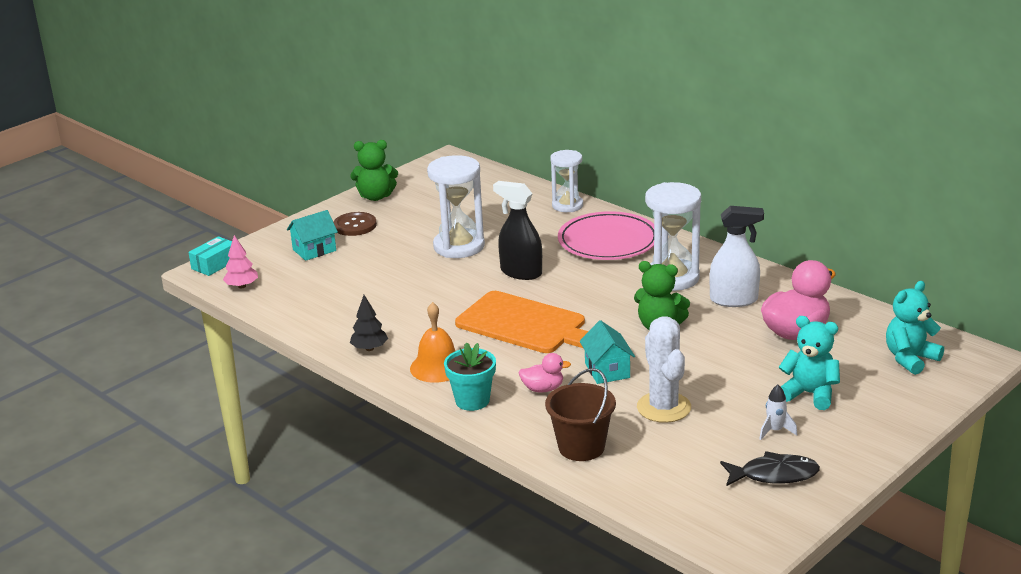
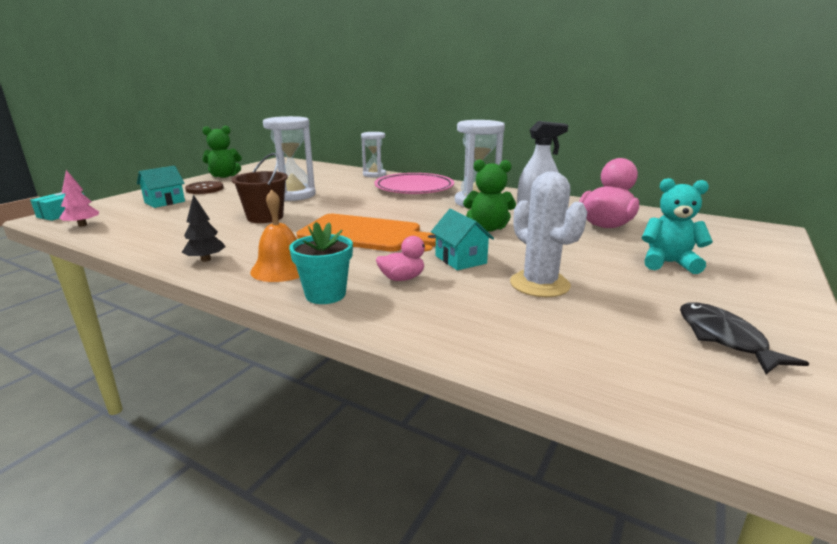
camera: 15 degrees left, 5 degrees down
black spray bottle [493,181,542,280] -> none
brown bucket [545,368,616,461] -> brown bucket moved to [231,153,288,223]
black fish [720,451,820,486] -> black fish turned 90 degrees counterclockwise [680,302,809,374]
white rocket [759,385,797,440] -> none
turquoise teddy bear [886,281,944,375] -> none

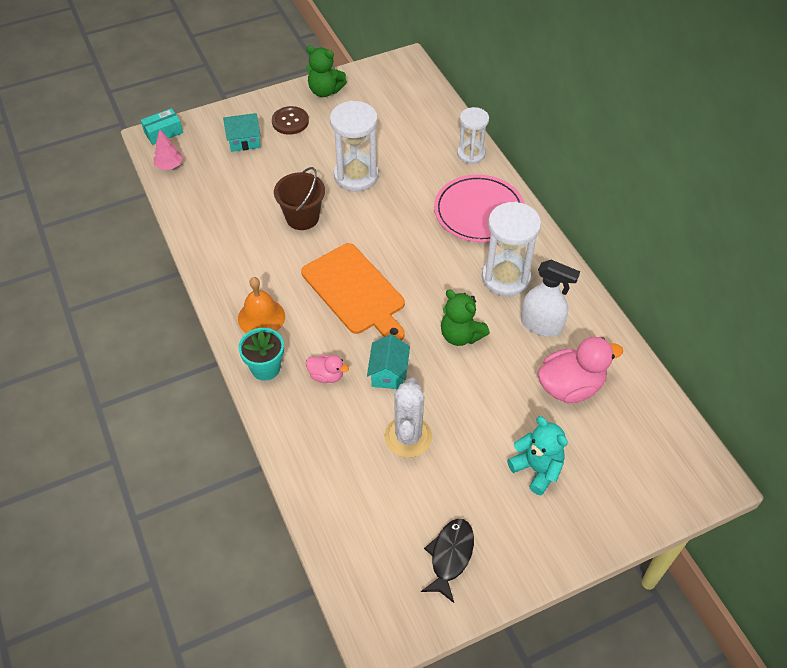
camera: 35 degrees right, 30 degrees up
black tree [181,195,225,262] -> none

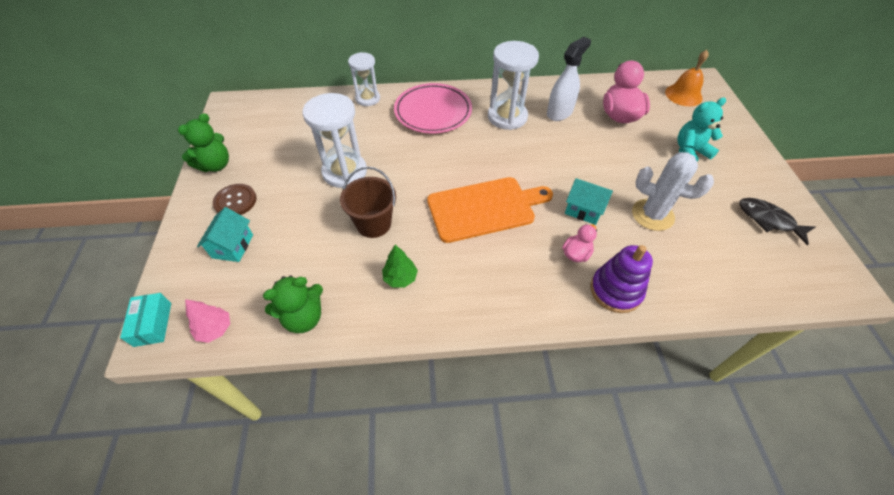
camera: 70 degrees left, 0 degrees up
orange bell [238,277,285,333] -> orange bell moved to [665,50,709,106]
turquoise flower pot [238,328,284,381] -> none
green teddy bear [441,289,490,346] -> green teddy bear moved to [263,276,323,333]
none -> green tree [382,245,418,288]
none -> purple stacking toy [590,245,653,313]

